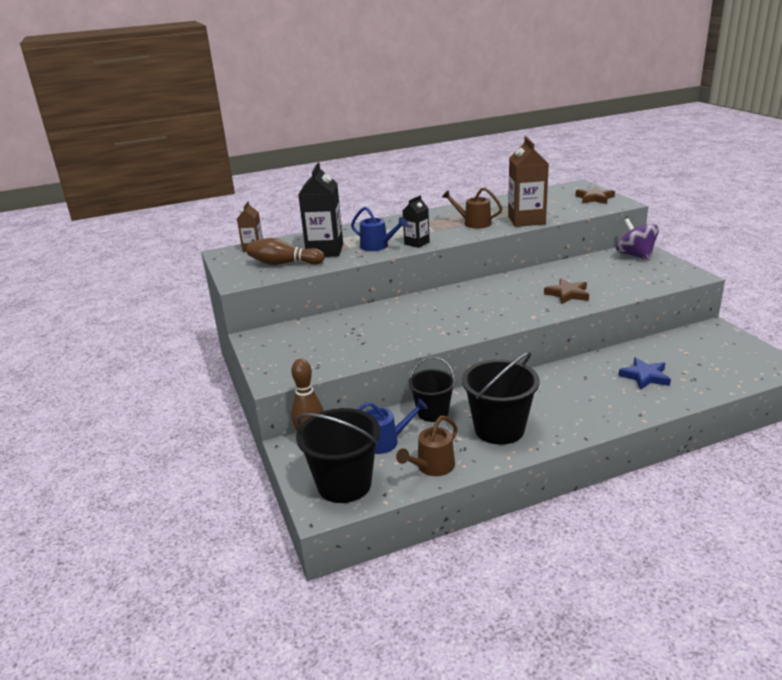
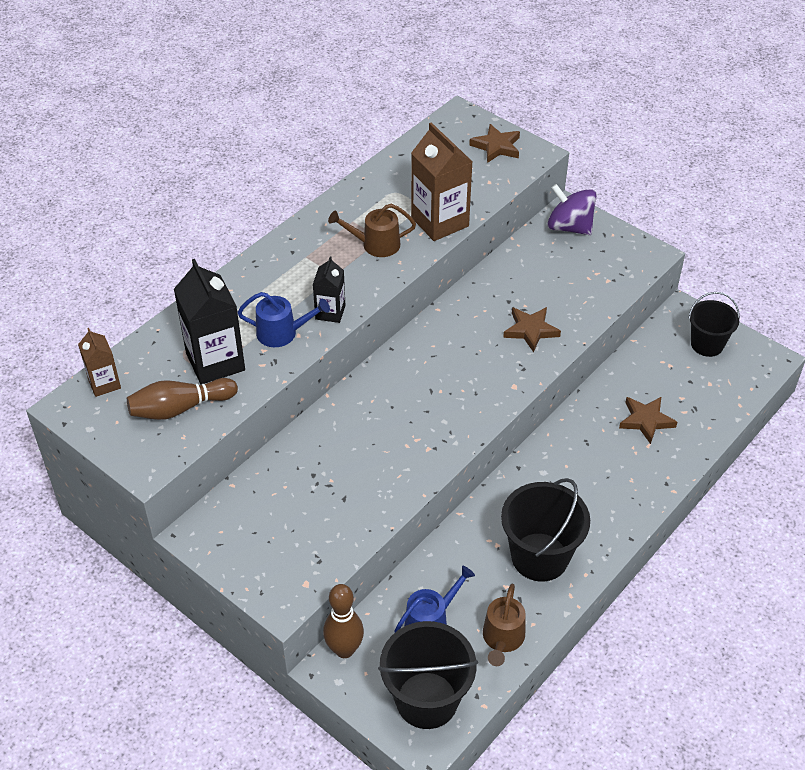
camera: 30 degrees left, 20 degrees up
black bucket [408,357,456,422] -> black bucket moved to [688,292,740,357]
blue star [618,357,671,390] -> brown star [619,397,677,444]

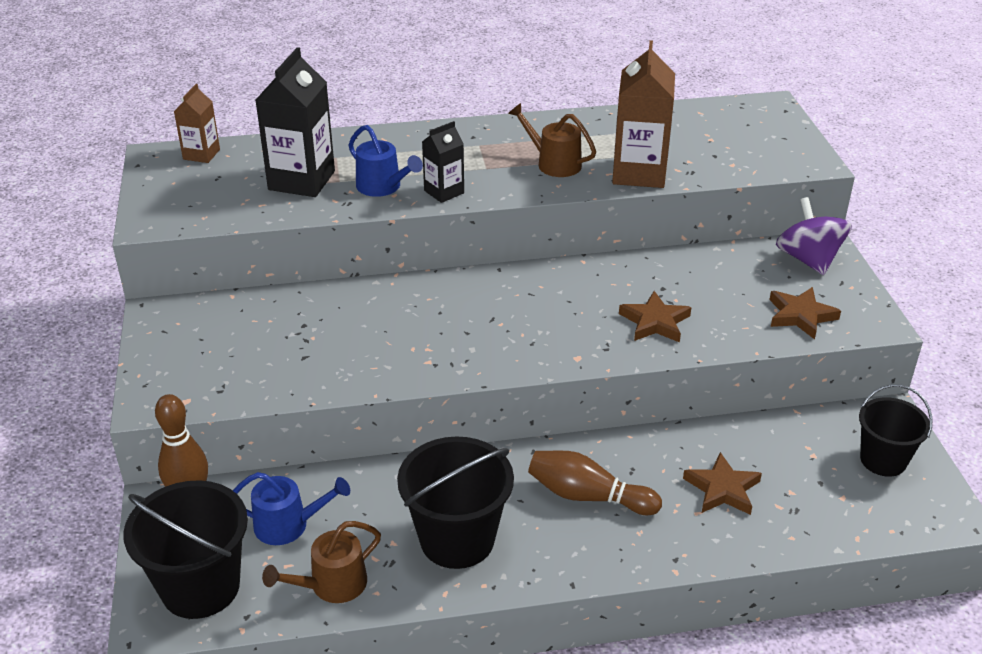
camera: 40 degrees right, 10 degrees down
brown bowling pin [127,378,238,420] -> brown bowling pin moved to [528,450,662,515]
brown star [469,124,520,163] -> brown star moved to [769,287,841,339]

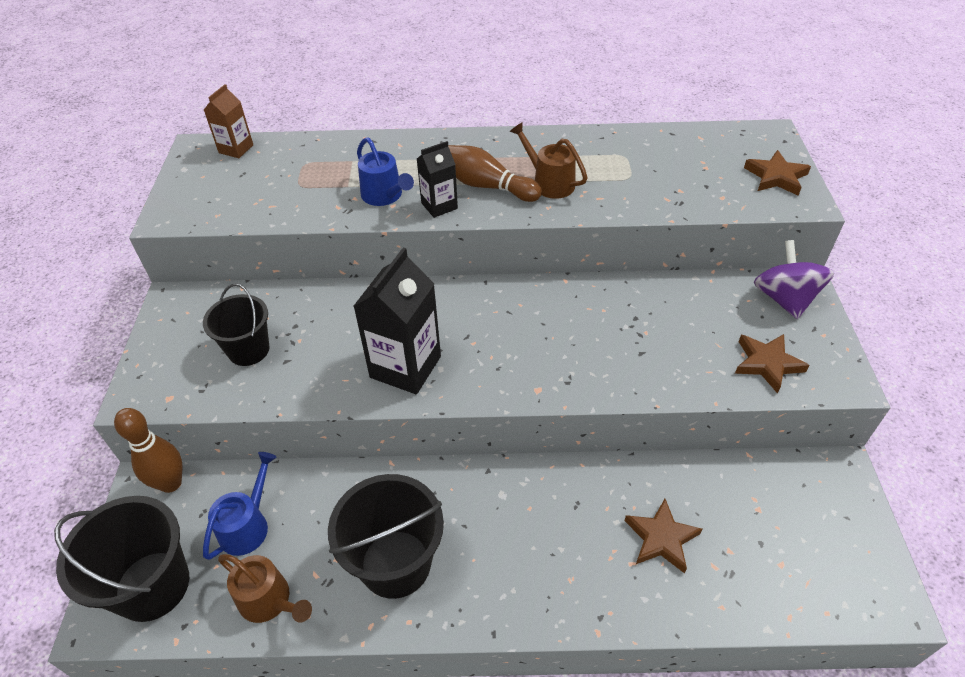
camera: 10 degrees right, 10 degrees up
blue watering can [233,472,350,545] -> blue watering can turned 75 degrees counterclockwise [203,452,277,560]
black carton [256,47,335,197] -> black carton moved to [353,247,441,394]
brown watering can [262,521,381,603] -> brown watering can turned 120 degrees counterclockwise [218,554,312,623]
brown bowling pin [528,450,662,515] -> brown bowling pin moved to [448,145,542,202]
brown carton [612,40,675,188] -> none
brown star [619,291,692,343] -> brown star moved to [744,150,811,195]
black bucket [859,384,933,477] -> black bucket moved to [203,283,269,366]

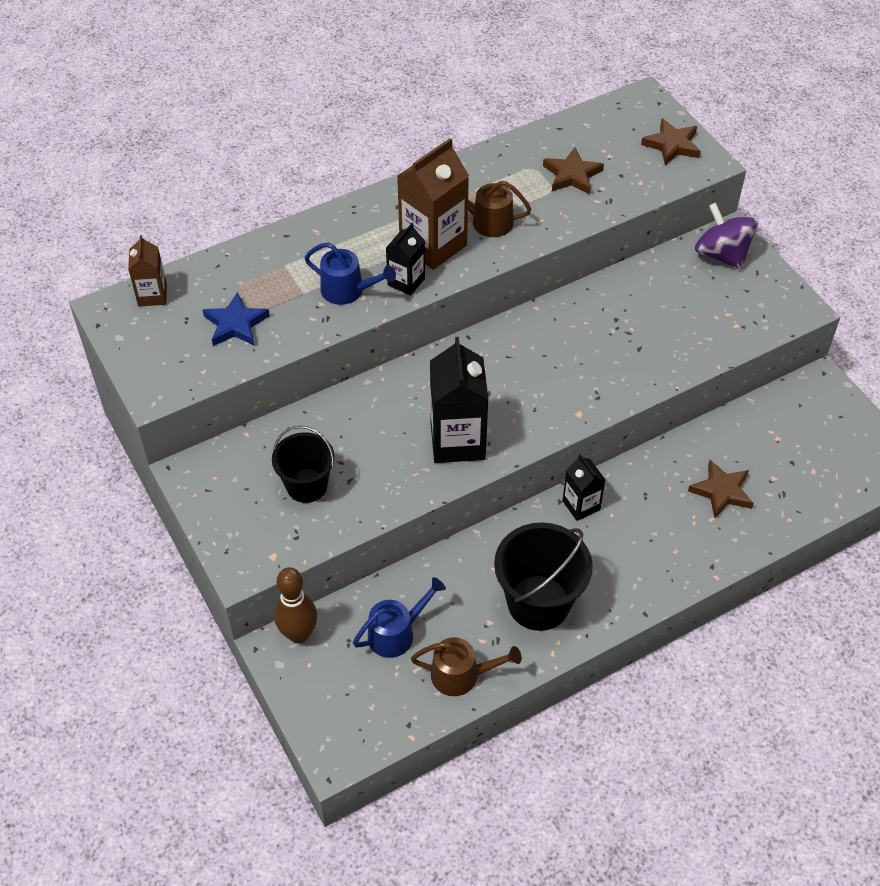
camera: 30 degrees left, 5 degrees up
black bucket [54,496,189,622] -> none
blue watering can [203,452,277,560] -> blue watering can turned 60 degrees clockwise [353,577,446,658]
brown bowling pin [448,145,542,202] -> brown carton [397,138,469,270]
brown star [735,334,810,394] -> brown star moved to [543,147,604,195]
none -> blue star [203,292,270,346]
none -> black carton [562,454,606,521]

